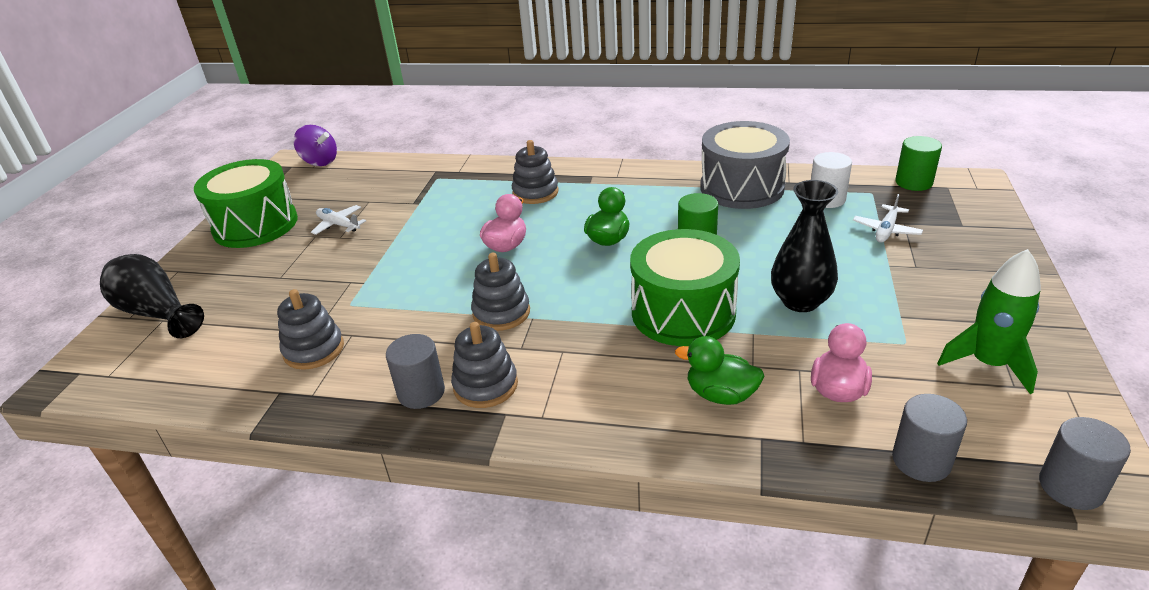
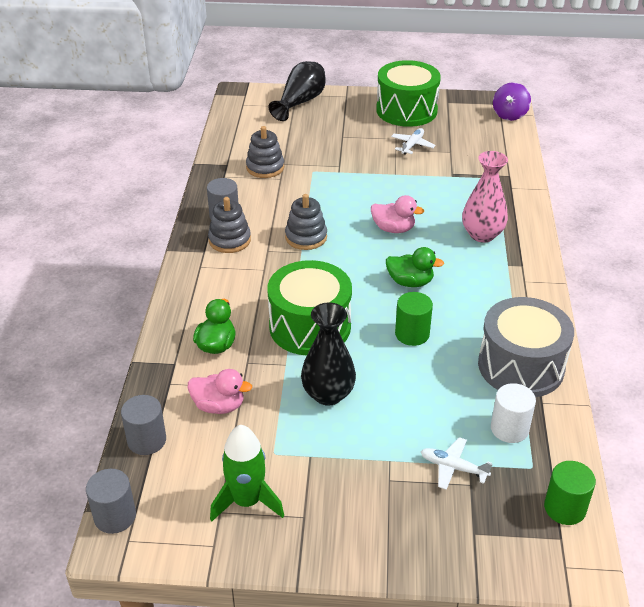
camera: 80 degrees right, 5 degrees up
grey stacking toy [512,140,558,204] -> pink vase [462,151,508,243]

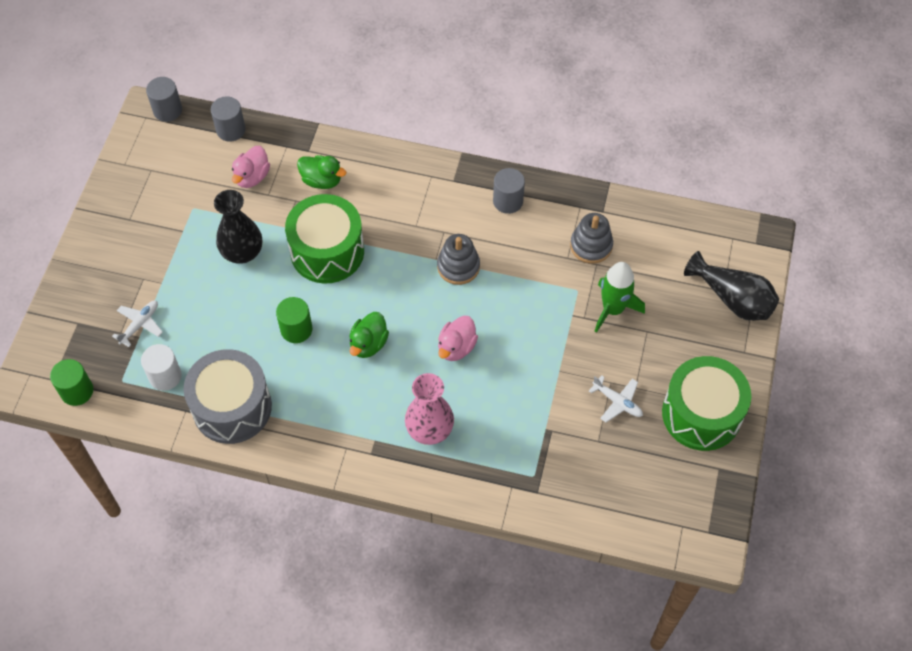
camera: 100 degrees right, 20 degrees up
grey stacking toy [208,197,251,253] -> none
green rocket [210,425,284,522] -> green rocket moved to [595,262,645,333]
purple spinning top [493,82,531,121] -> none

